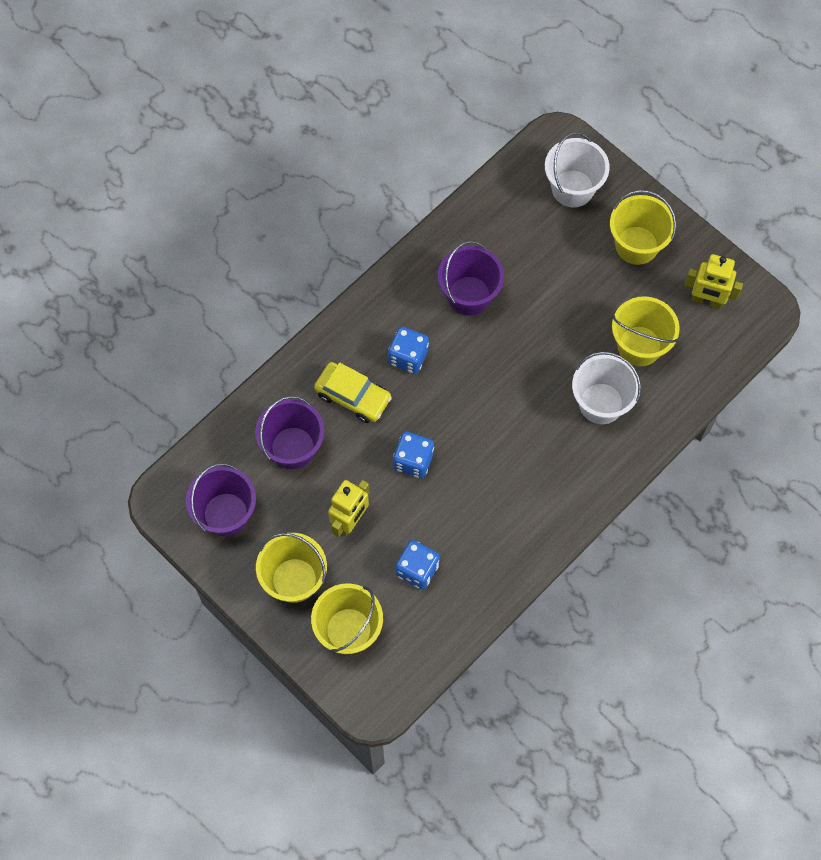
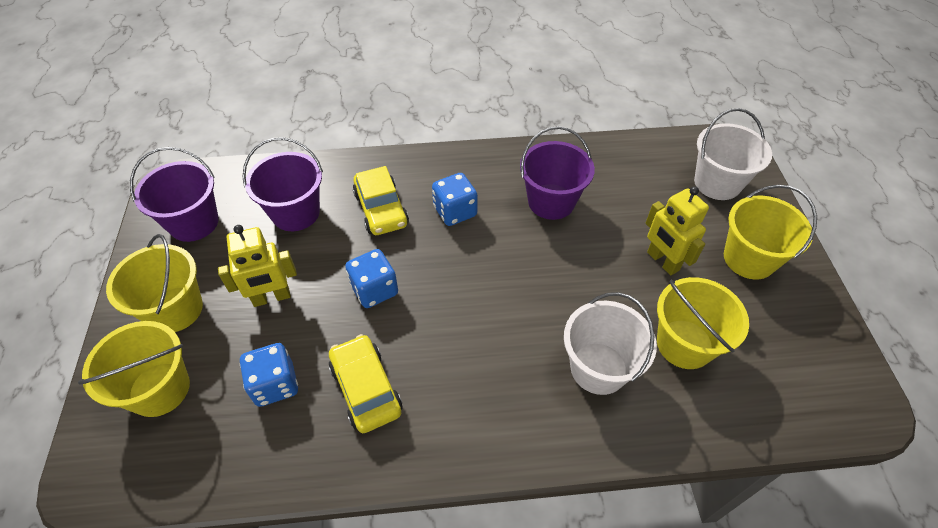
camera: 40 degrees right, 15 degrees down
yellow robot [685,254,743,309] -> yellow robot moved to [645,186,709,276]
none -> yellow car [329,334,402,433]

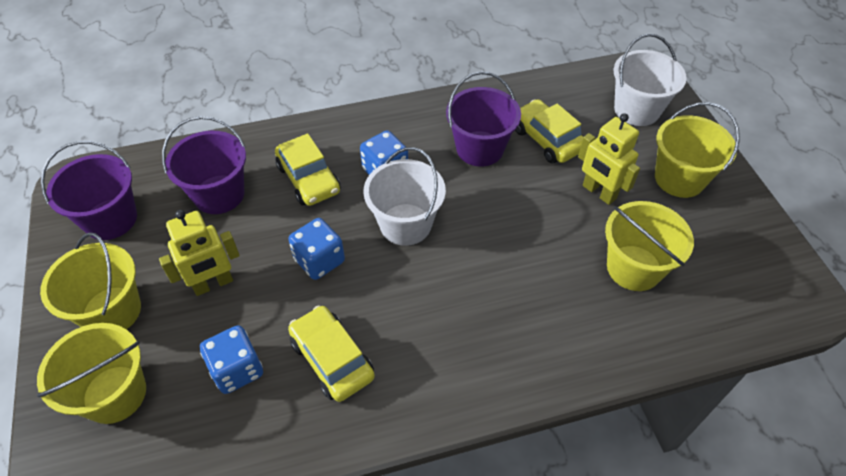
camera: 10 degrees left, 0 degrees up
white bucket [564,292,657,395] -> white bucket moved to [364,147,446,246]
none -> yellow car [515,99,583,163]

